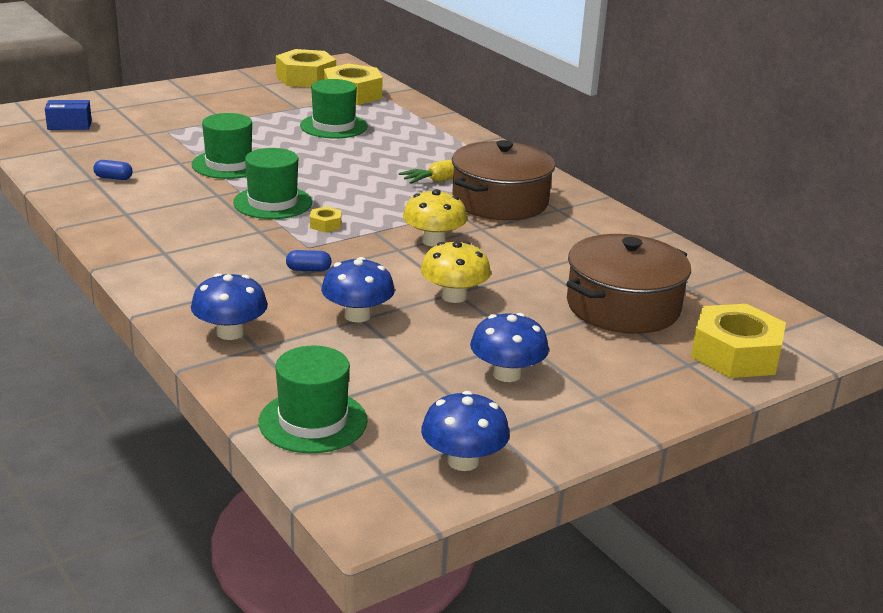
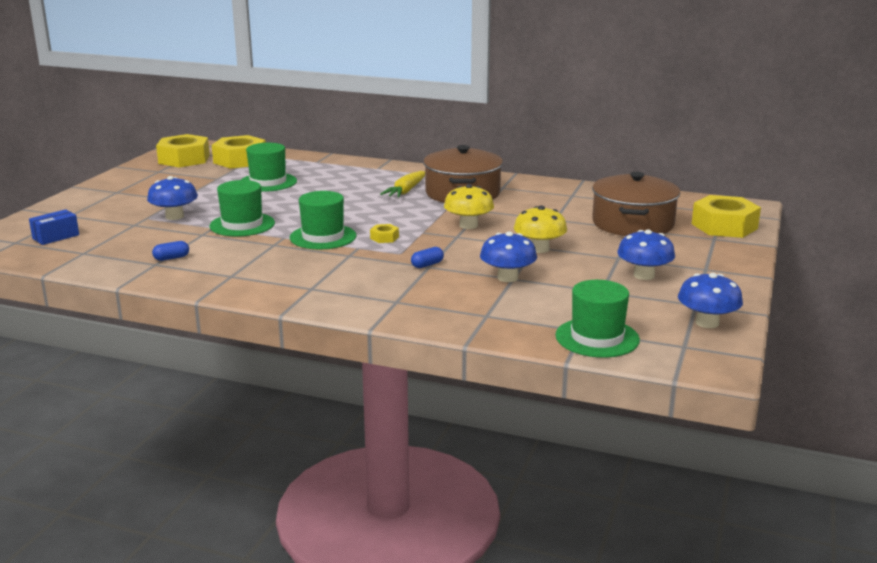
camera: 35 degrees left, 5 degrees down
blue mushroom [191,273,268,340] -> blue mushroom moved to [147,176,198,220]

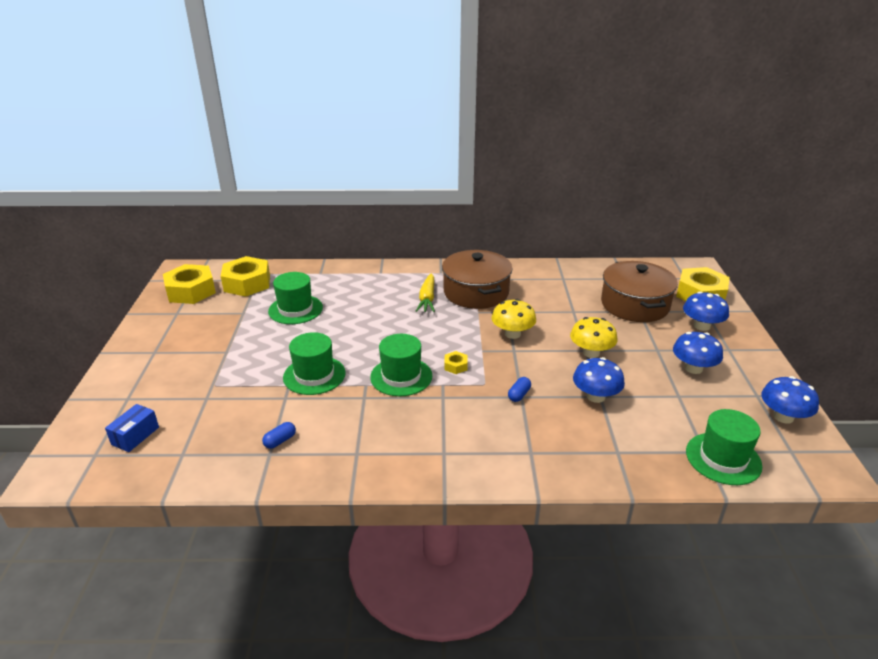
camera: 20 degrees left, 10 degrees up
blue mushroom [147,176,198,220] -> blue mushroom moved to [683,292,729,331]

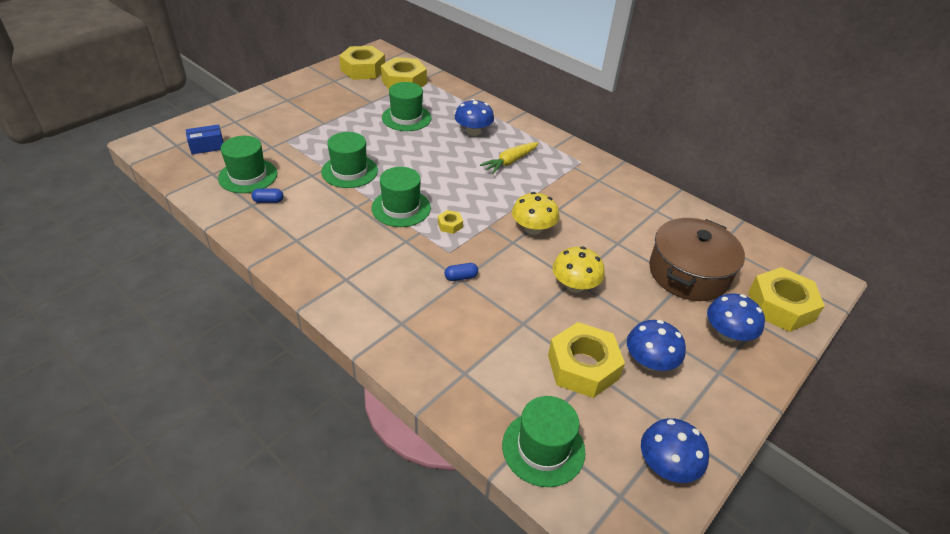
camera: 40 degrees right, 10 degrees up
brown pot [442,250,513,309] -> none
blue mushroom [573,357,625,403] -> blue mushroom moved to [455,99,494,136]
none -> green hat [218,136,277,193]
none -> yellow nut [548,322,625,398]

